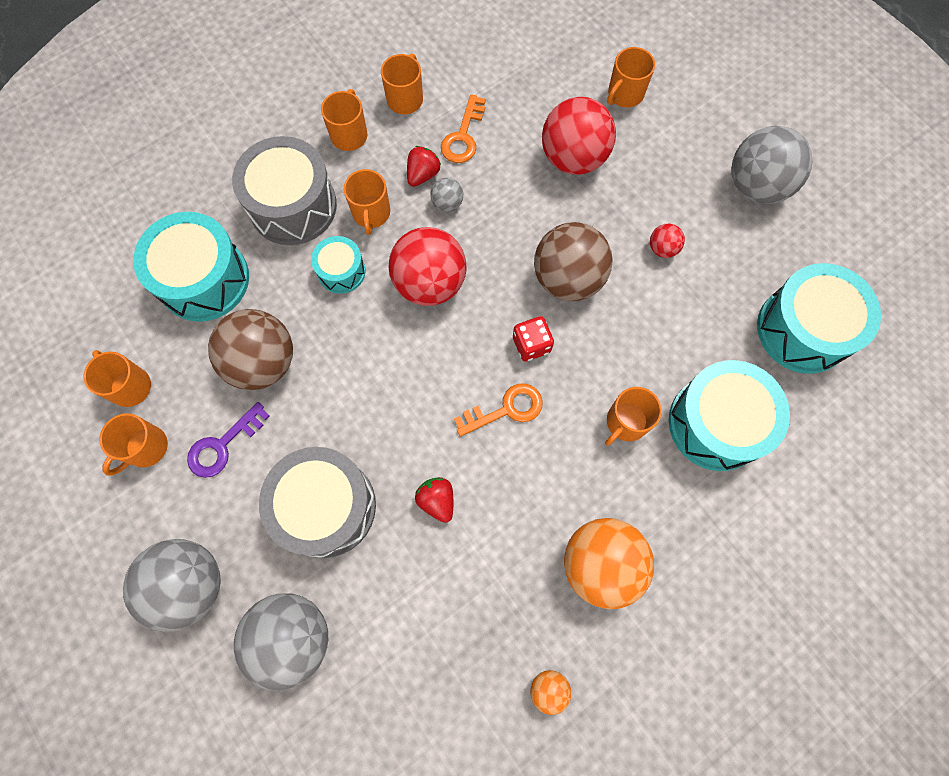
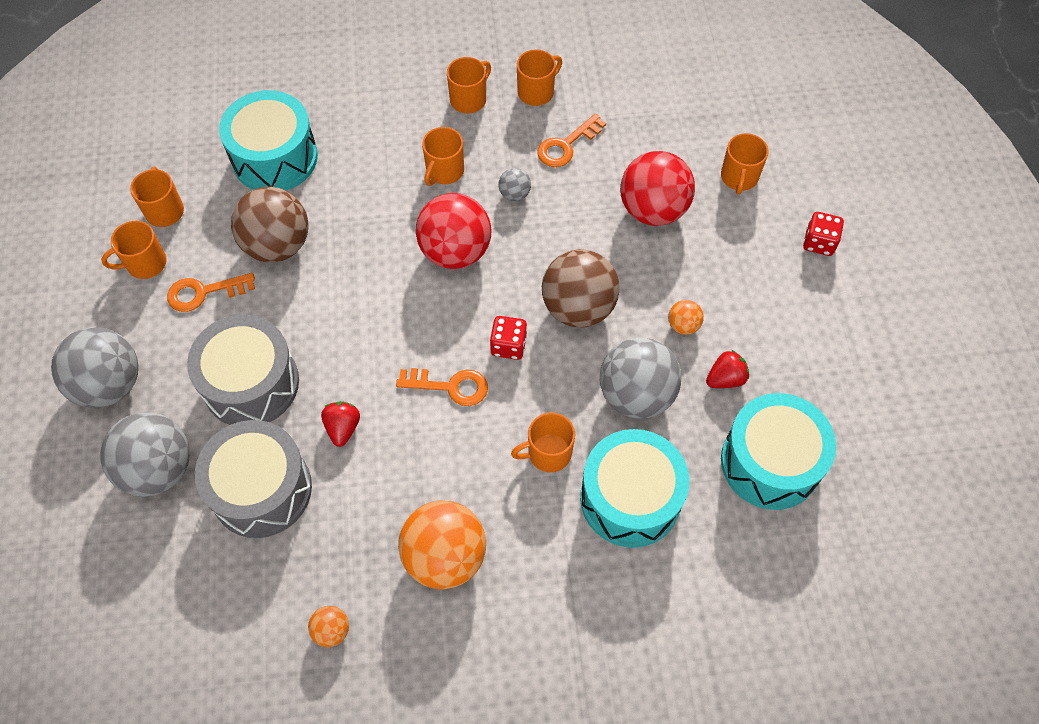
camera: 30 degrees right, 10 degrees down
purple key [187,402,270,478] -> orange key [167,273,255,312]
grey drum [232,136,337,245] -> grey drum moved to [195,420,312,538]
turquoise drum [311,236,366,294] -> none
red strawberry [407,146,441,187] -> red strawberry moved to [706,350,749,388]
orange mug [607,47,655,107] -> orange mug turned 60 degrees counterclockwise [721,133,768,195]
red ball [650,224,685,258] -> orange ball [668,300,704,335]
grey ball [731,126,812,204] -> grey ball moved to [600,337,682,419]
none -> red dice [803,212,844,256]

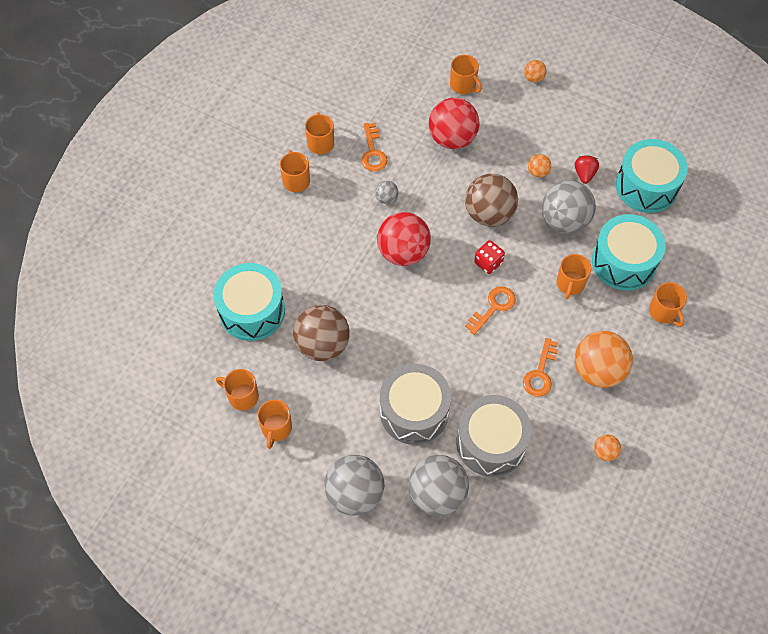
camera: 55 degrees left, 0 degrees up
orange key [167,273,255,312] -> orange key moved to [523,338,558,397]
red strawberry [321,401,360,447] -> none
orange mug [422,127,464,186] -> orange mug moved to [649,282,687,327]
red dice [803,212,844,256] -> orange ball [524,60,547,82]

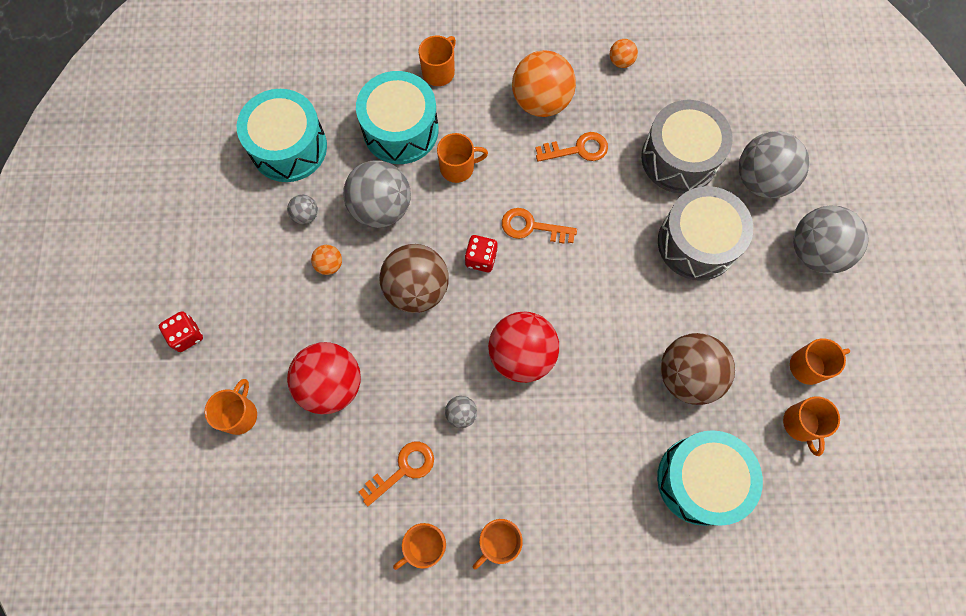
camera: 120 degrees left, 10 degrees up
orange ball [524,60,547,82] -> red dice [159,311,203,352]
red strawberry [575,155,599,184] -> grey ball [287,195,318,224]

